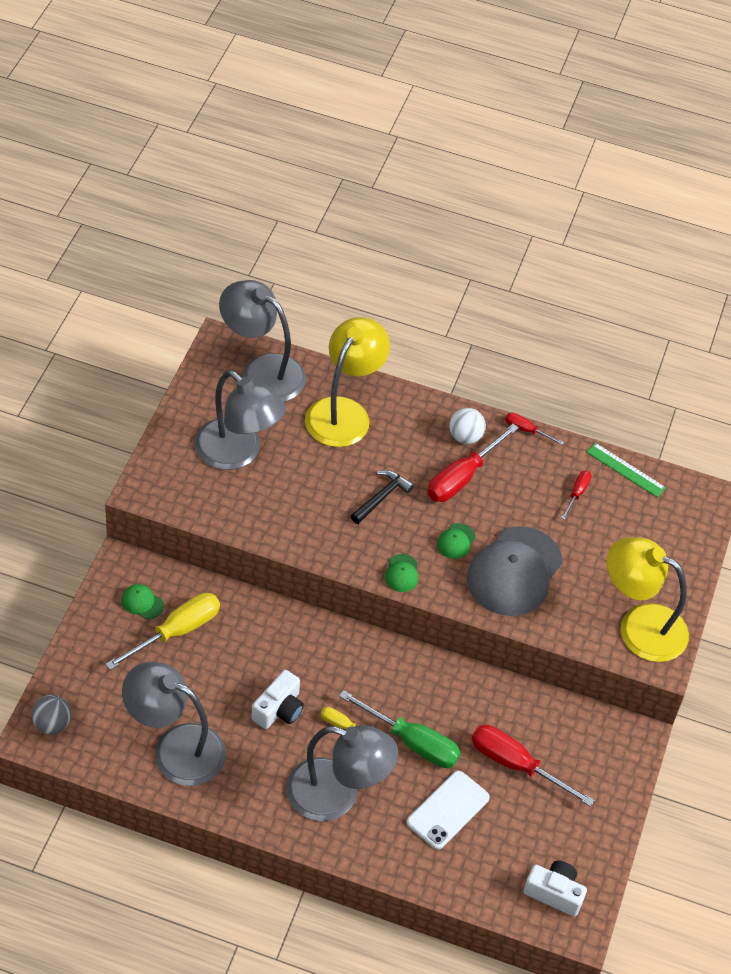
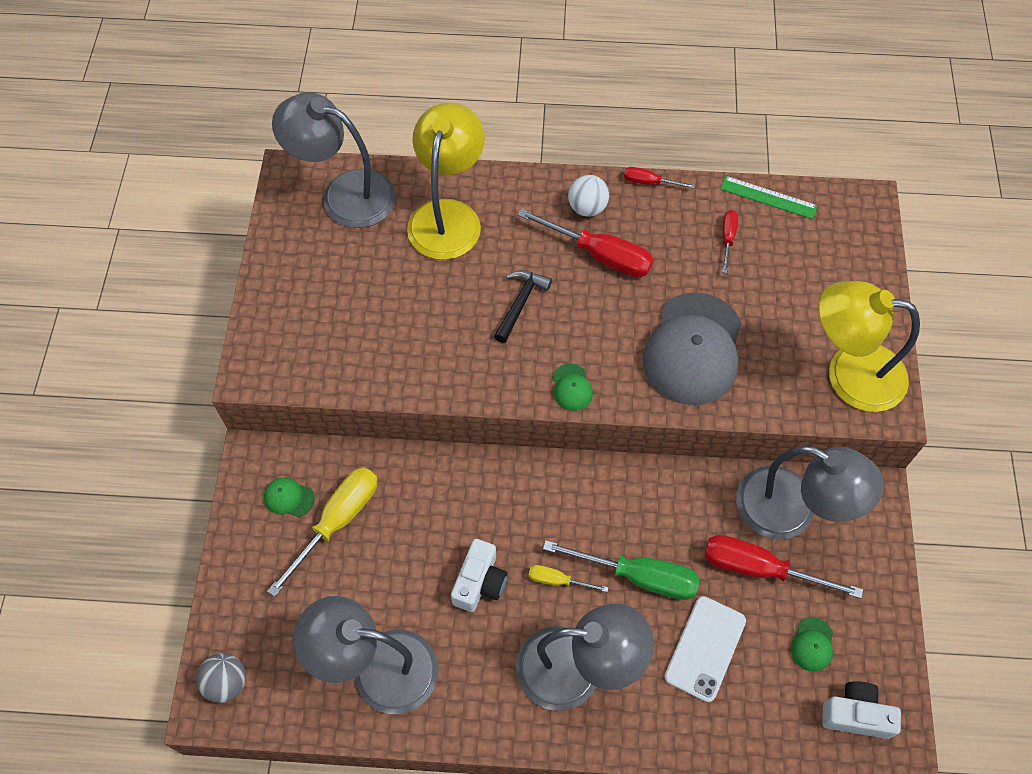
camera: 10 degrees left, 10 degrees up
grey lamp [195,370,286,470] -> grey lamp moved to [736,446,884,540]
red screwdriver [428,424,519,502] -> red screwdriver turned 90 degrees counterclockwise [518,209,653,277]
green cap [437,523,475,559] -> green cap moved to [791,617,833,672]

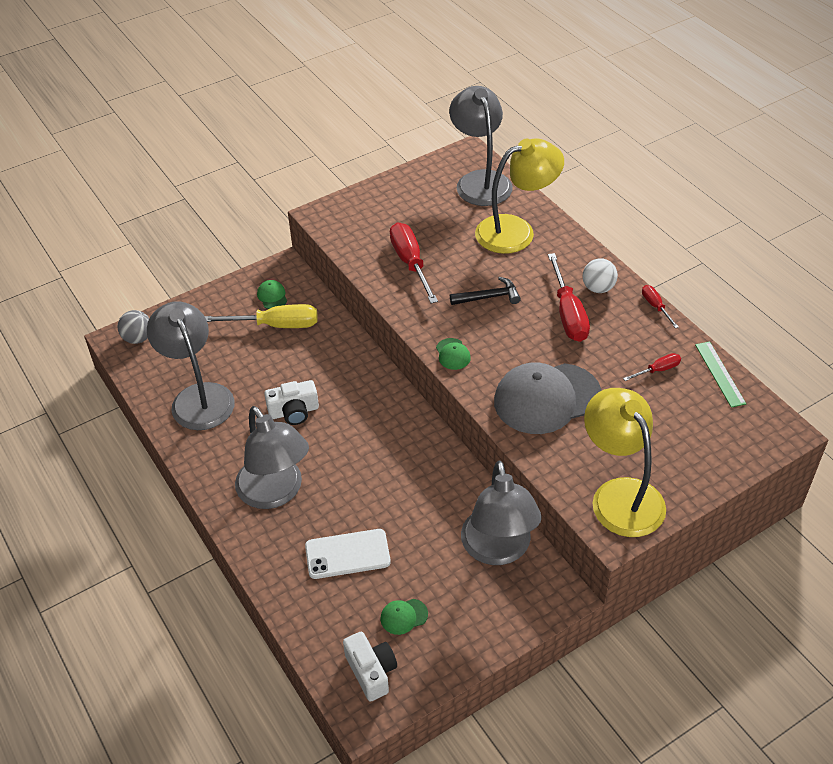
camera: 55 degrees right, 15 degrees down
yellow screwdriver [529,565,609,592] -> none
green screwdriver [543,540,700,600] -> none
green cap [553,364,593,411] -> green cap turned 60 degrees counterclockwise [436,338,471,370]
red screwdriver [704,535,863,599] -> red screwdriver moved to [390,223,438,304]

